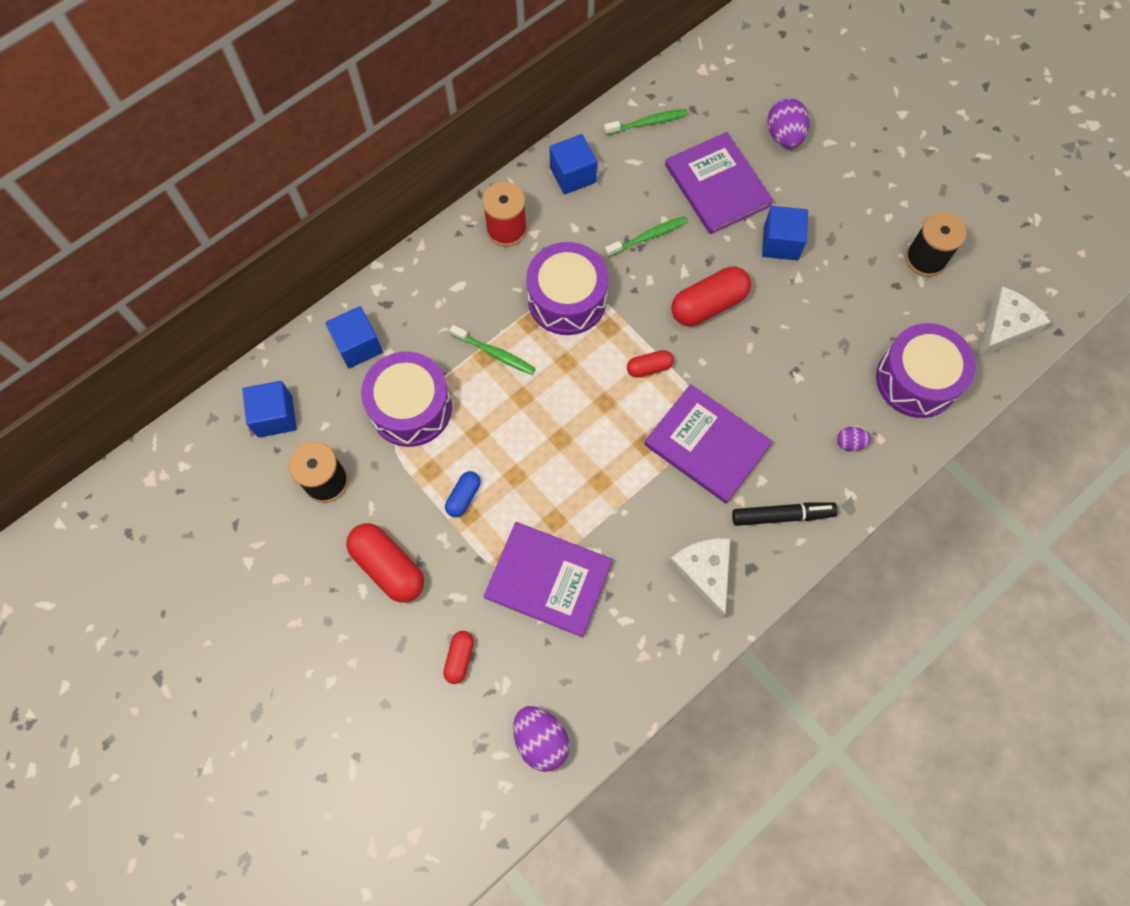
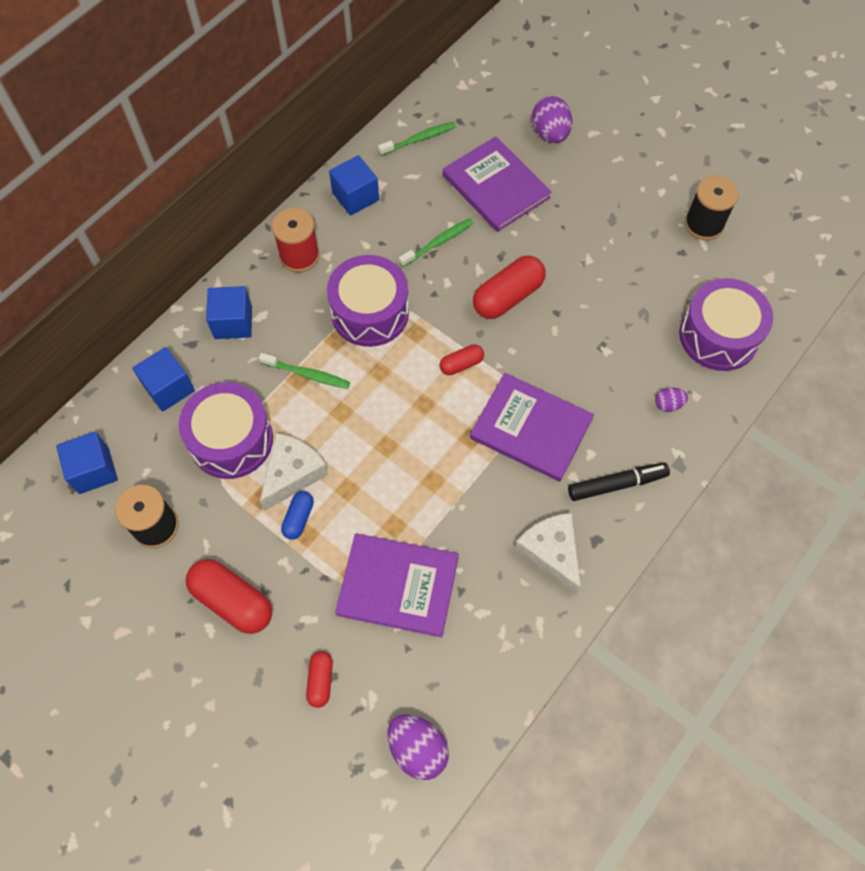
camera: 10 degrees left, 5 degrees down
blue cube [762,206,808,260] -> blue cube moved to [206,286,252,339]
white cheese [978,286,1050,358] -> white cheese moved to [260,433,329,511]

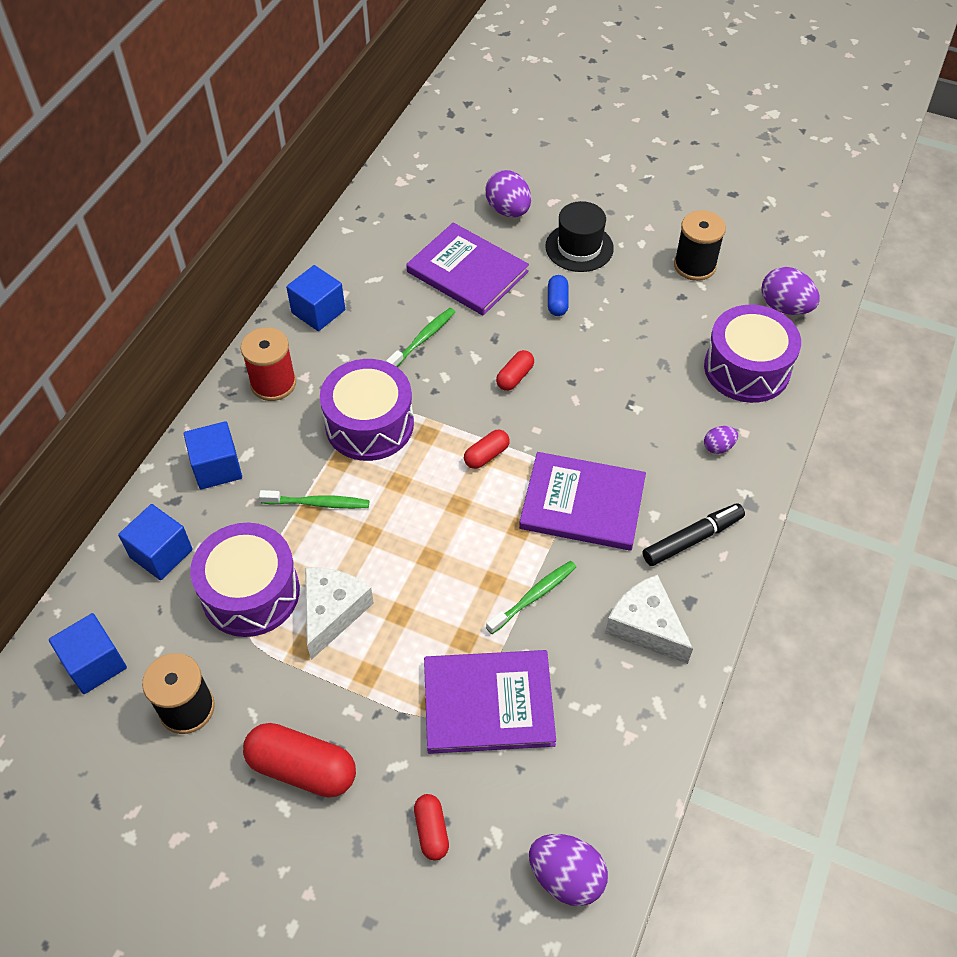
camera: 15 degrees left, 10 degrees down
blue capsule [281,491,314,540] -> blue capsule moved to [548,275,569,316]
green toothbrush [378,122,456,156] -> green toothbrush moved to [486,561,576,634]
red capsule [473,256,546,319] -> red capsule [496,350,534,391], size x0.54
none -> black hat [545,201,614,272]
none -> purple egg [761,267,820,315]

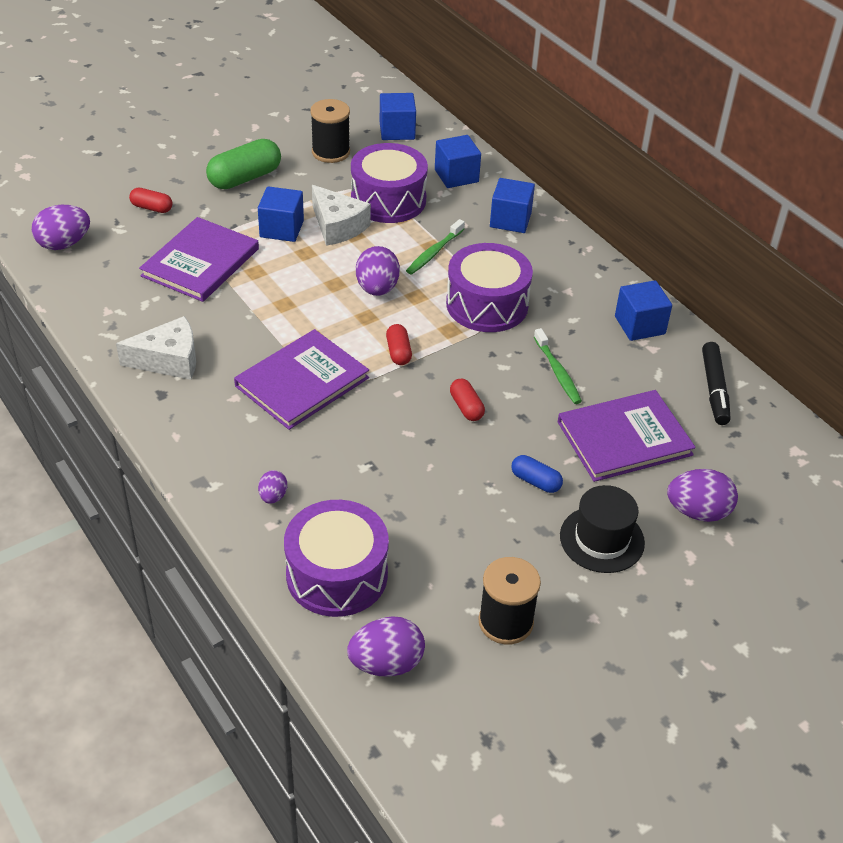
camera: 120 degrees right, 10 degrees down
red spool [241,327,296,401] -> none
red capsule [243,723,356,798] -> green capsule [206,139,281,189]
green toothbrush [486,561,576,634] -> none
black marker [643,503,745,566] -> black marker moved to [702,342,731,425]
none -> blue cube [258,186,304,242]
none -> purple egg [356,246,400,296]

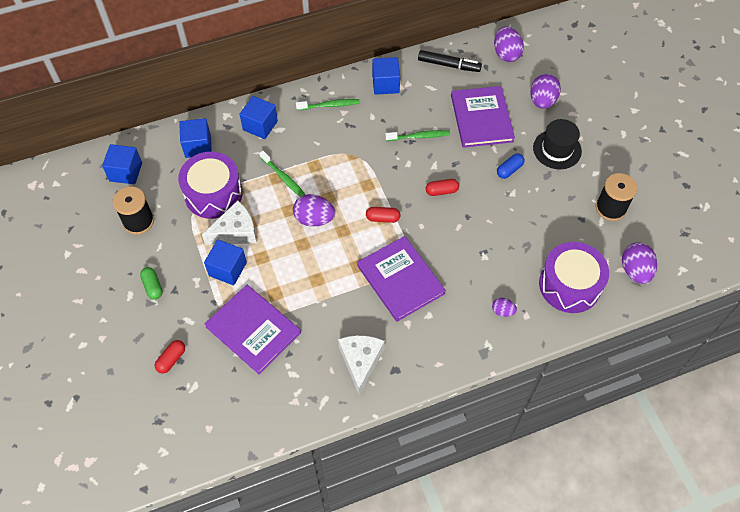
camera: 75 degrees left, 15 degrees up
purple egg [32,205,90,250] -> purple egg moved to [494,26,524,62]
green capsule [206,139,281,189] -> green capsule [140,267,163,300], size x0.54
purple drum [446,243,533,332] -> none
none -> green toothbrush [296,99,360,110]

